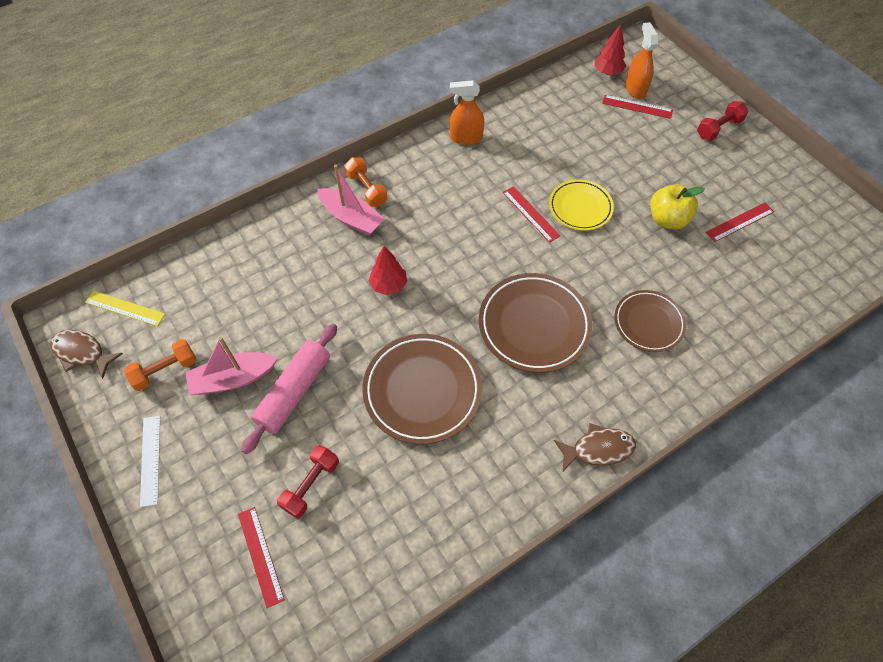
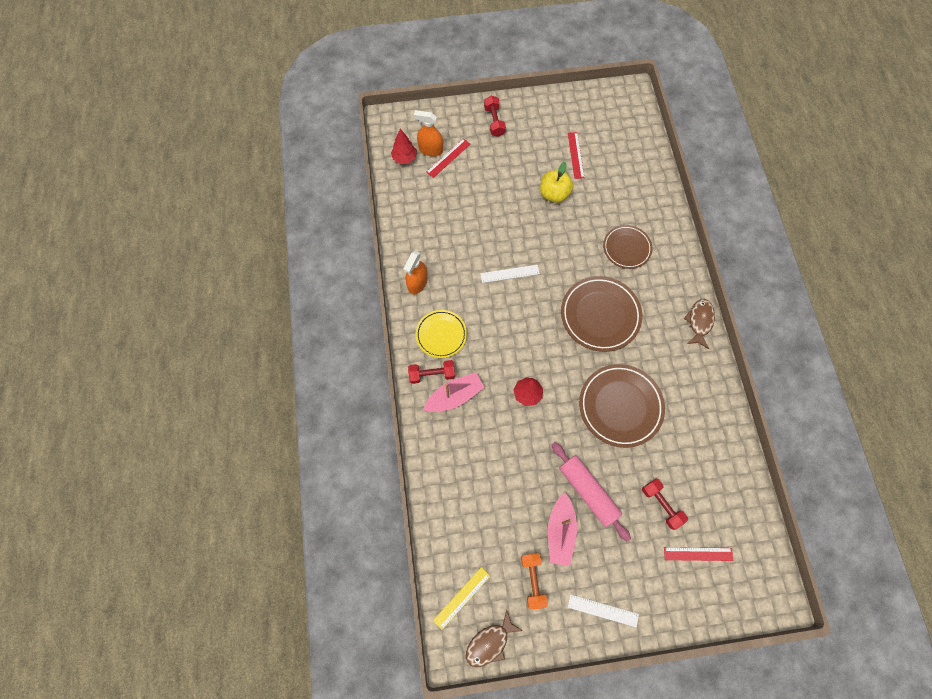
camera: 65 degrees left, 10 degrees up
orange dumbbell [344,157,387,207] -> red dumbbell [408,360,455,384]
red ruler [503,186,560,243] -> white ruler [480,265,540,283]
yellow plate [549,179,614,231] -> yellow plate moved to [416,310,467,358]

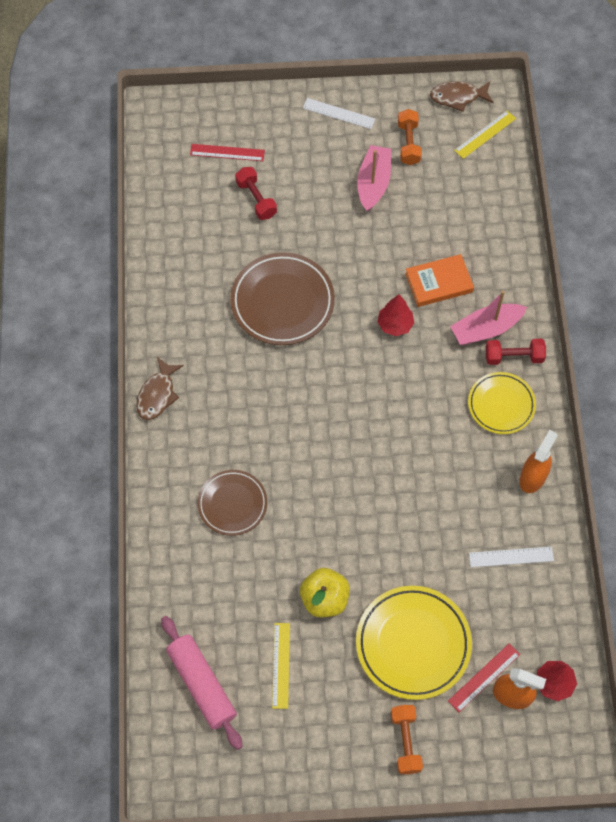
camera: 175 degrees left, 5 degrees down
brown fish [466,610,523,667] -> brown fish turned 150 degrees counterclockwise [430,81,494,112]
white ruler [480,265,540,283] -> white ruler moved to [469,546,554,567]
red dumbbell [484,96,506,137] -> orange dumbbell [391,705,423,774]
pink rolling pin [552,442,631,542] -> pink rolling pin moved to [161,616,243,750]
brown plate [561,276,642,352] -> none
red ruler [568,132,584,179] -> yellow ruler [272,623,290,709]
none -> yellow plate [356,586,472,700]
none -> orange book [405,254,474,307]

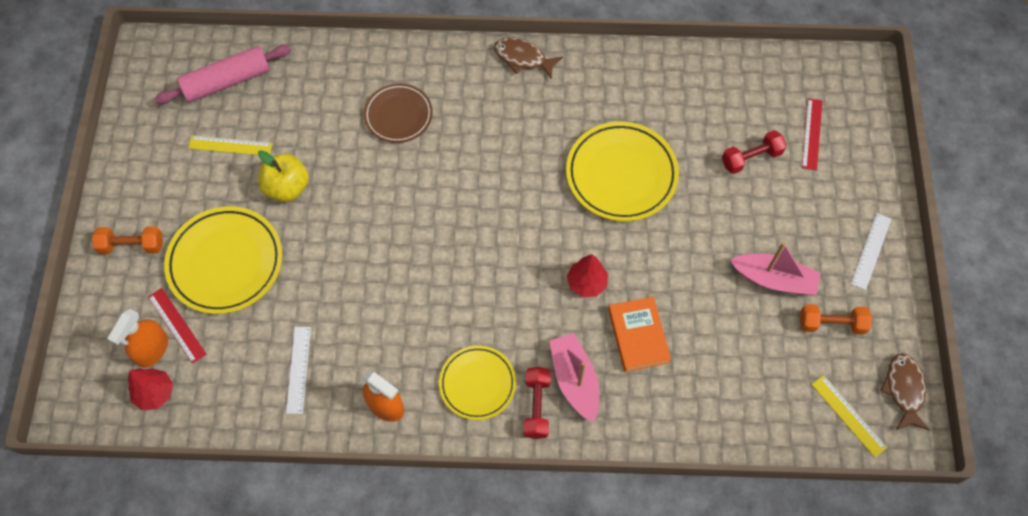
camera: 95 degrees right, 0 degrees up
brown plate [230,252,335,345] -> yellow plate [566,122,679,222]

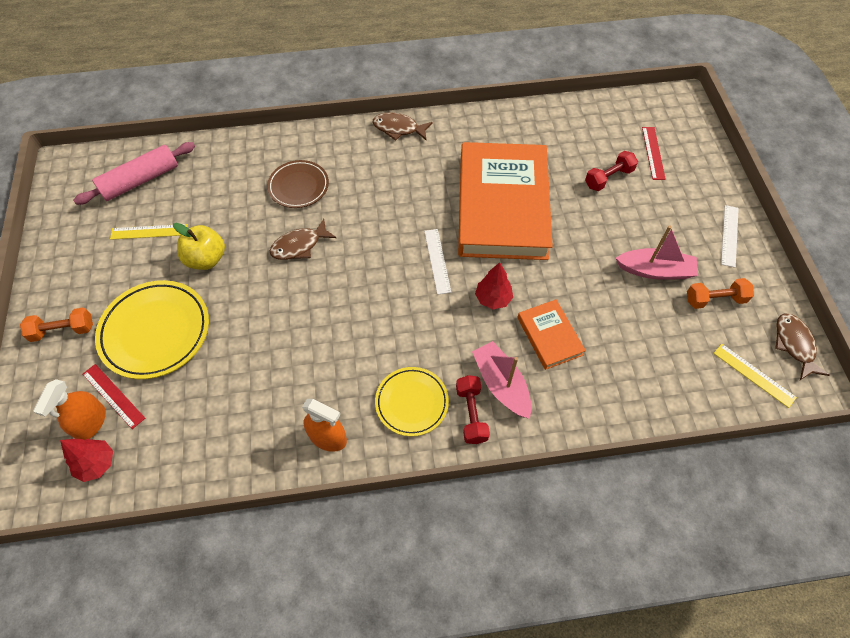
camera: 10 degrees left, 5 degrees down
white ruler [286,327,311,414] -> white ruler moved to [424,229,451,295]
yellow plate [566,122,679,222] -> orange book [458,142,553,260]
none -> brown fish [270,219,336,260]

